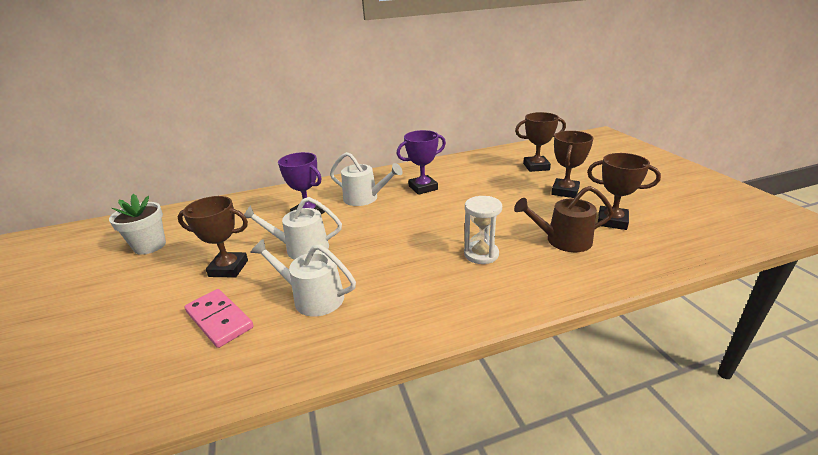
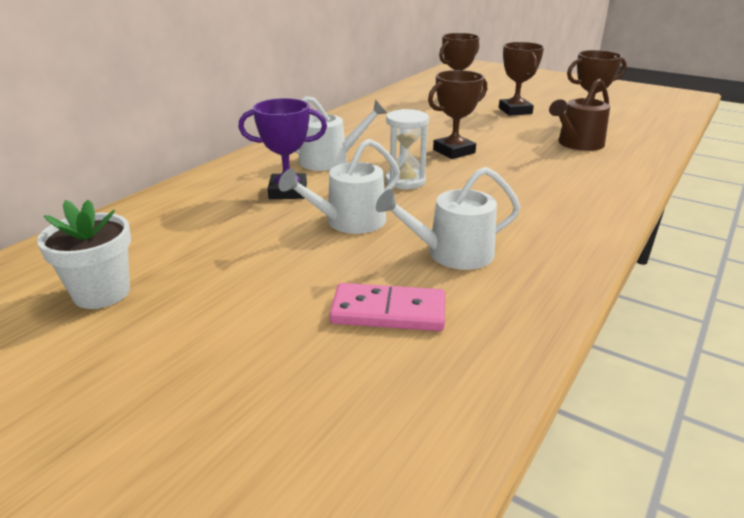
camera: 40 degrees left, 0 degrees up
brown trophy [177,196,248,278] -> brown trophy moved to [428,70,487,159]
purple trophy [397,130,446,195] -> none
white hourglass [464,196,502,264] -> white hourglass moved to [385,109,429,189]

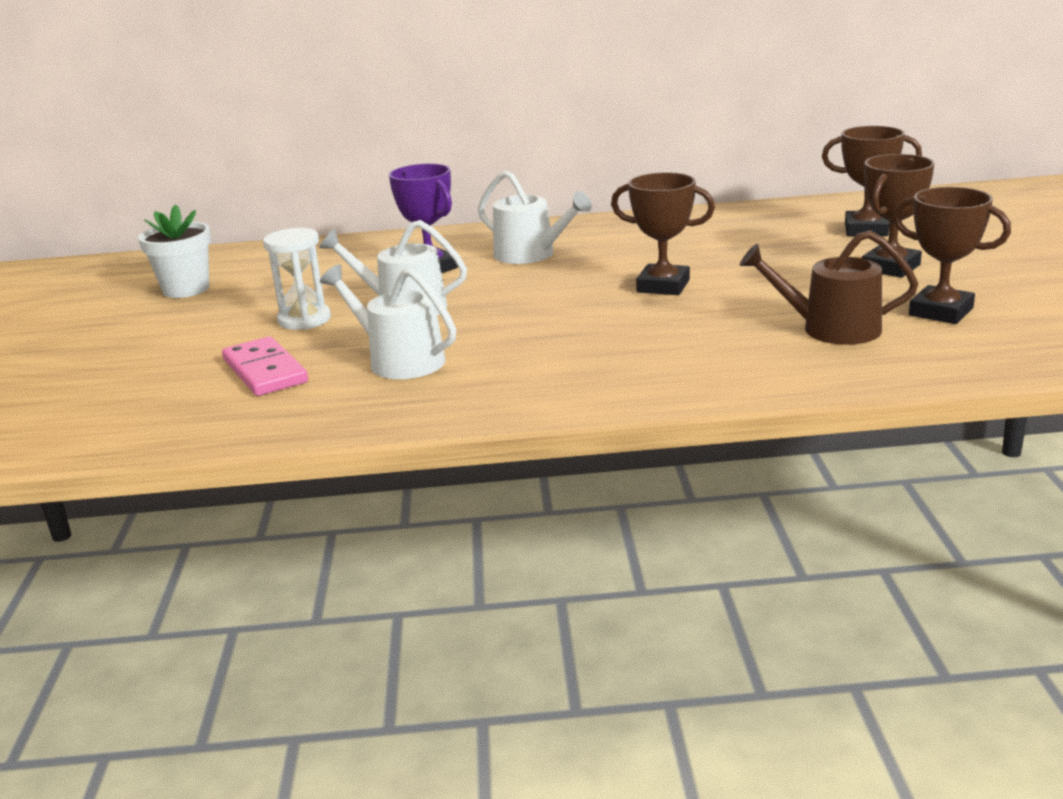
camera: 55 degrees right, 5 degrees down
white hourglass [385,109,429,189] -> white hourglass moved to [263,228,331,330]

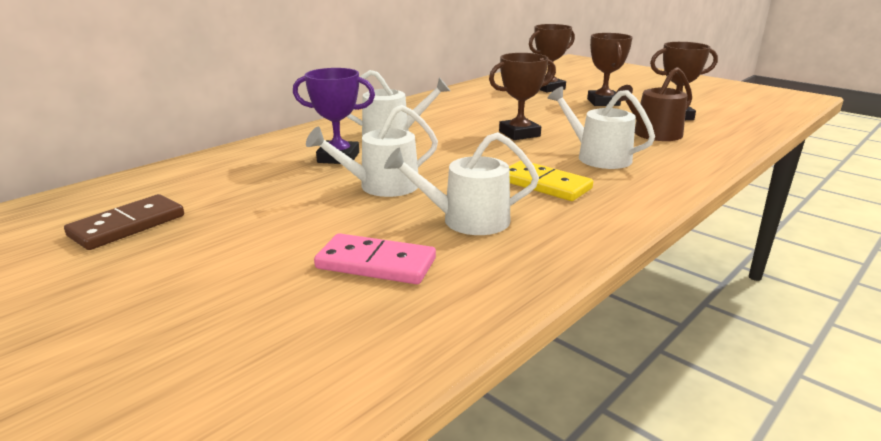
camera: 45 degrees left, 0 degrees up
white flower pot [138,204,211,298] -> brown domino [64,194,184,250]
white hourglass [263,228,331,330] -> none
none -> yellow domino [509,160,593,201]
none -> white watering can [548,86,655,169]

